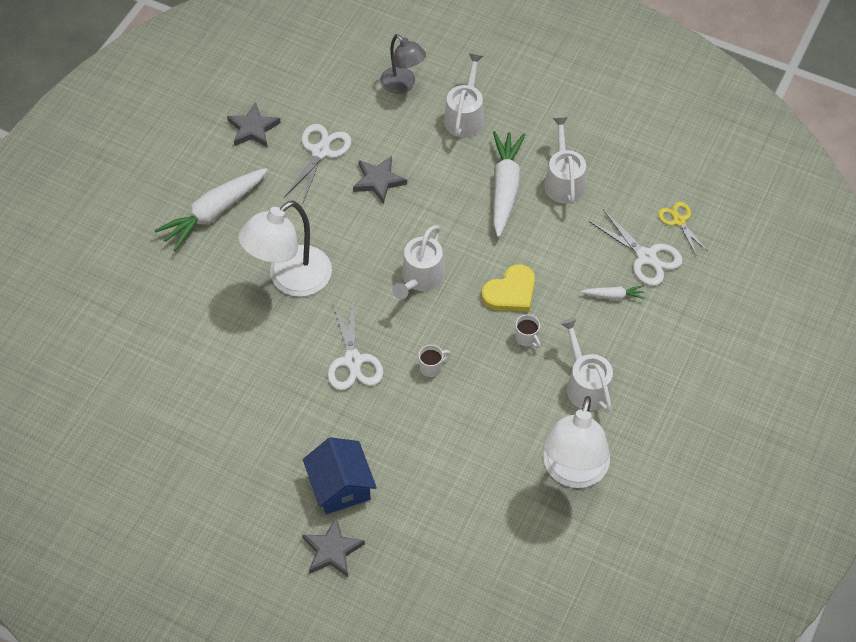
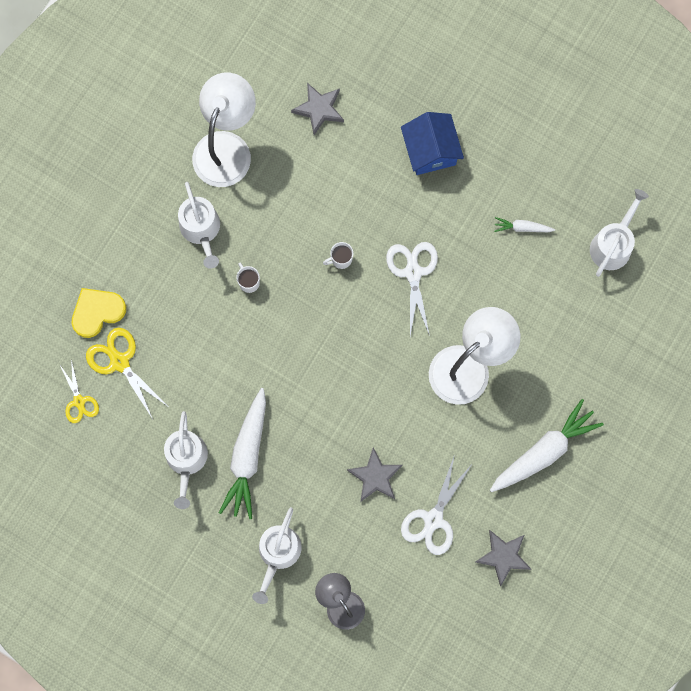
camera: 175 degrees left, 20 degrees up
grey star [302,517,365,577] -> grey star moved to [291,83,344,135]
white watering can [393,225,445,299] -> white watering can moved to [590,189,649,277]
yellow heart [481,264,535,312] -> yellow heart moved to [72,288,126,338]
white carrot [580,285,645,300] -> white carrot moved to [494,217,555,232]
white scissors [589,209,683,286] -> yellow scissors [86,328,167,419]

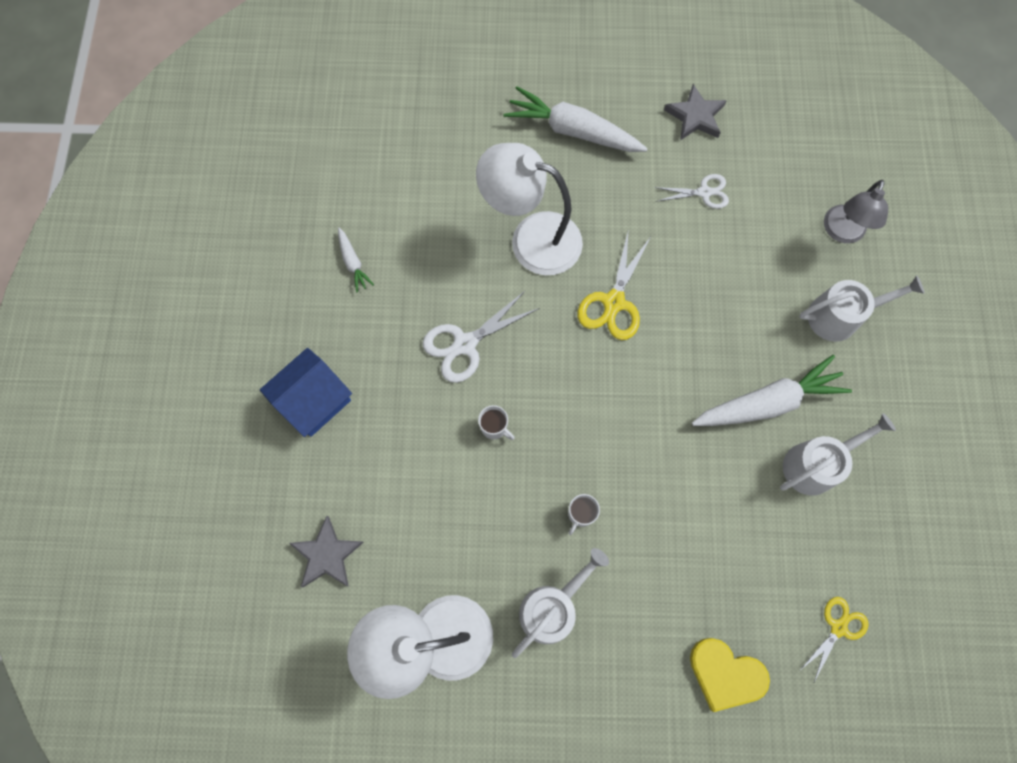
camera: 120 degrees left, 5 degrees down
yellow scissors [86,328,167,419] -> yellow scissors moved to [578,233,650,340]
grey star [347,447,403,502] -> none
white scissors [401,454,473,555] -> white scissors [654,174,729,209], size x0.65
white watering can [590,189,649,277] -> none

